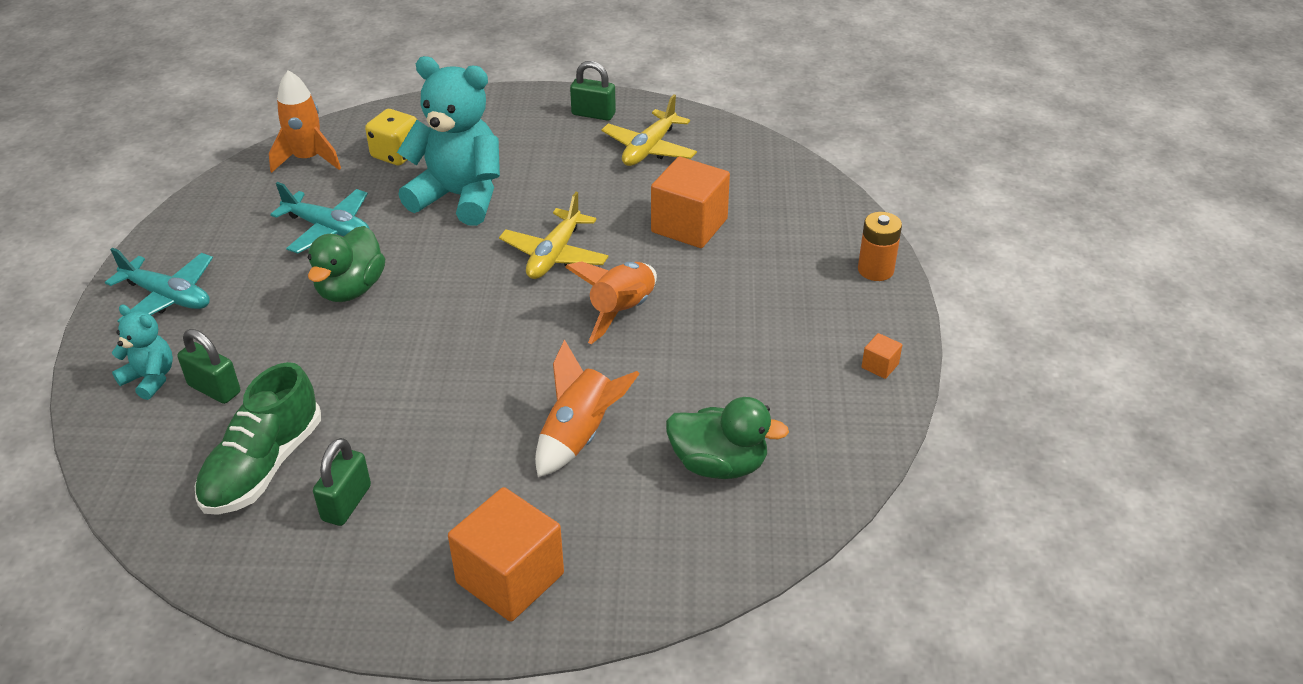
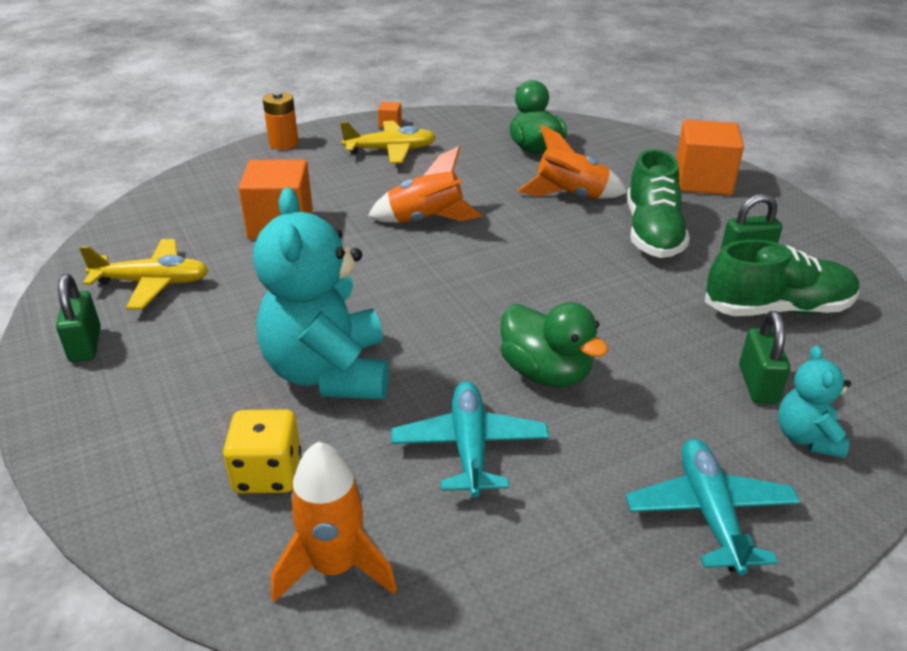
camera: 120 degrees left, 5 degrees down
green duck [308,226,385,302] -> green duck turned 60 degrees clockwise [500,302,608,387]
yellow plane [499,192,609,279] -> yellow plane moved to [340,121,436,164]
none -> green shoe [627,149,690,258]

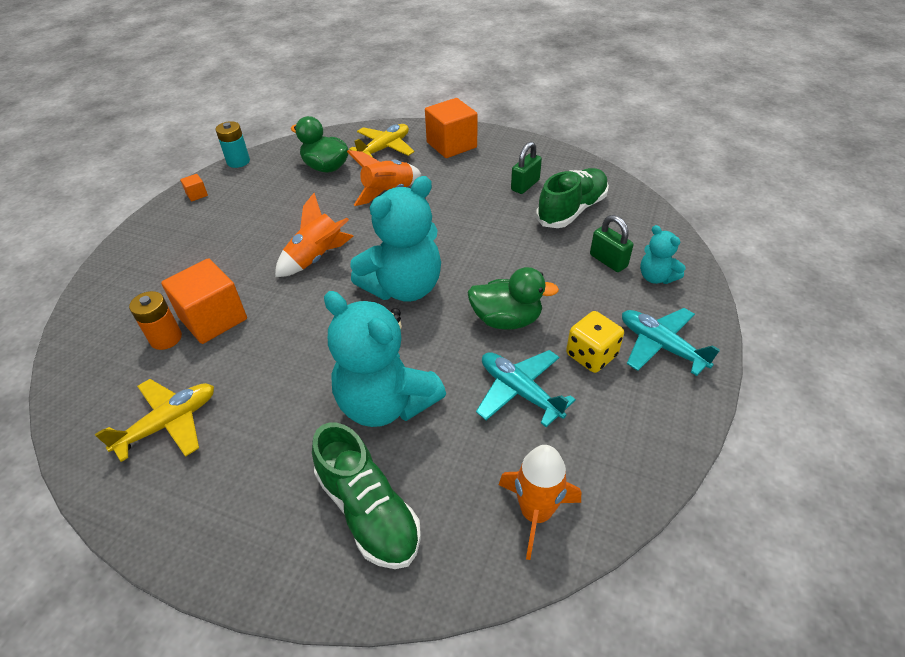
camera: 40 degrees left, 10 degrees up
green padlock [56,274,101,362] -> none
yellow dice [223,409,301,493] -> yellow dice moved to [566,311,624,373]
orange battery [263,92,299,150] -> orange battery moved to [129,291,182,350]
yellow plane [340,121,436,164] -> yellow plane moved to [349,124,415,157]
green shoe [627,149,690,258] -> green shoe moved to [312,422,421,569]
none -> turquoise battery [215,121,250,168]
none -> turquoise teddy bear [351,176,441,302]

